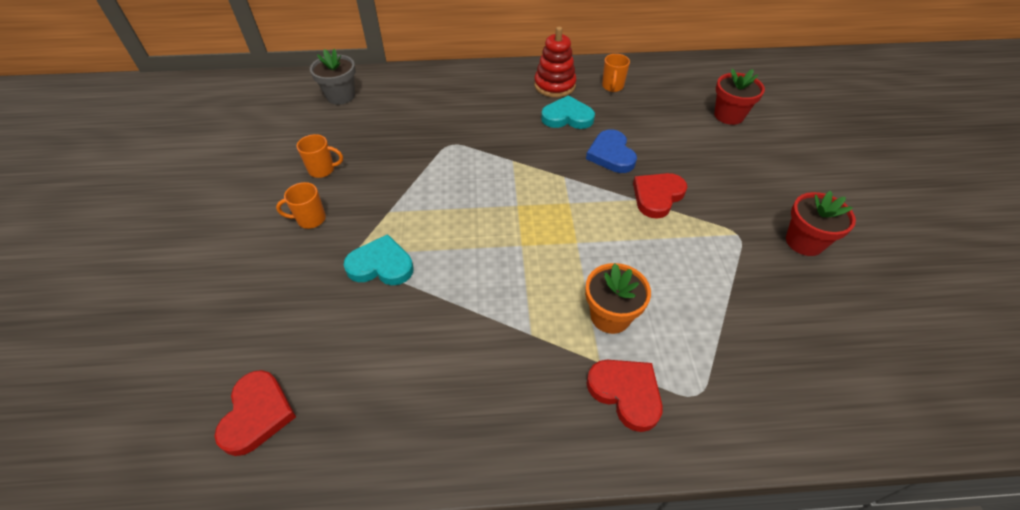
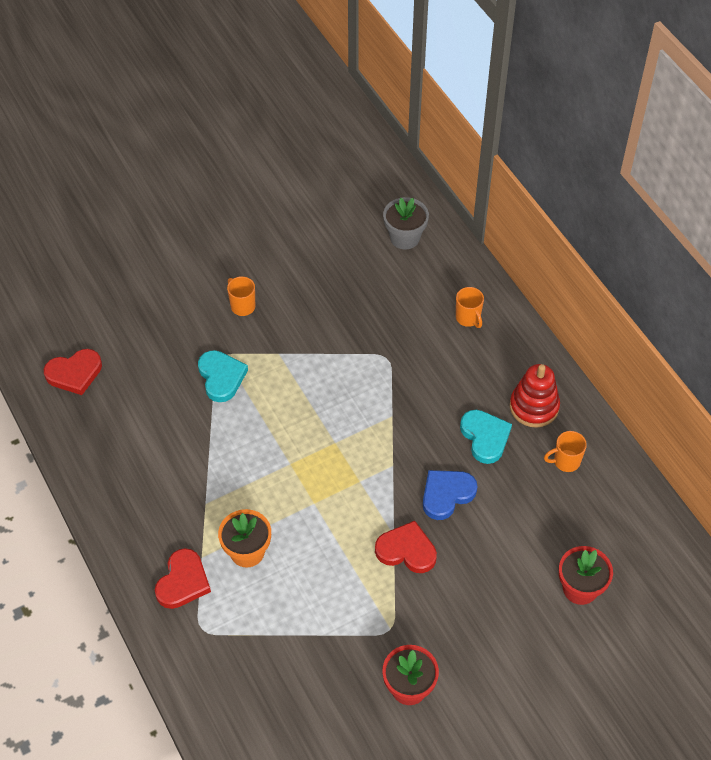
camera: 65 degrees right, 5 degrees up
orange mug [297,134,343,178] -> orange mug moved to [456,287,484,328]

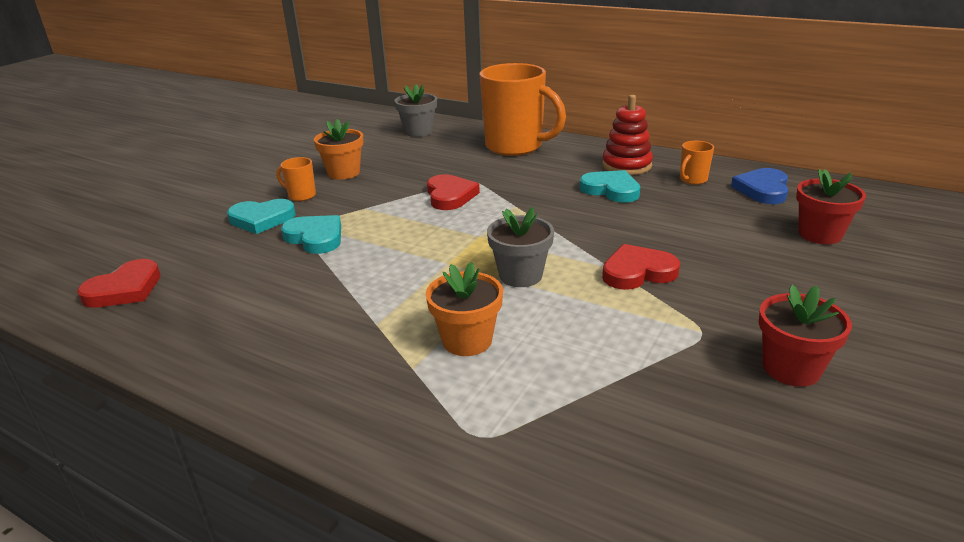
camera: 30 degrees left, 25 degrees down
red heart [155,548,211,609] -> red heart moved to [427,174,480,210]
blue heart [423,470,478,520] -> blue heart moved to [731,168,788,204]
orange mug [456,287,484,328] -> orange mug [480,63,566,156], size x2.38
none -> turquoise heart [227,199,296,234]
none -> orange flower pot [314,119,364,180]
none -> grey flower pot [487,207,554,287]

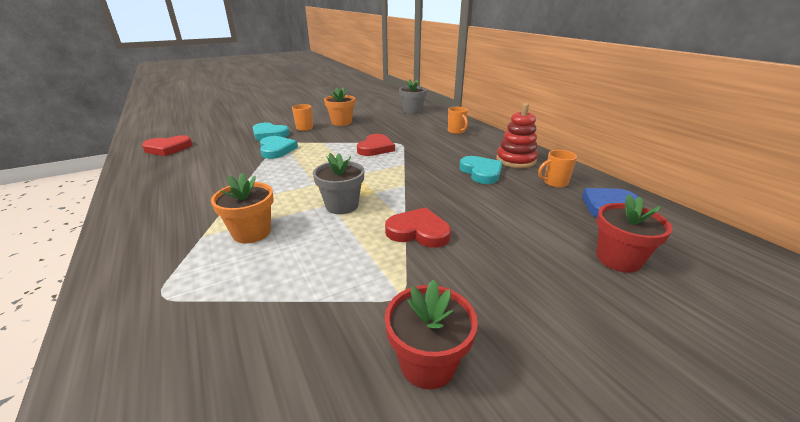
camera: 30 degrees right, 0 degrees up
orange mug [480,63,566,156] -> orange mug [448,107,468,134], size x0.42

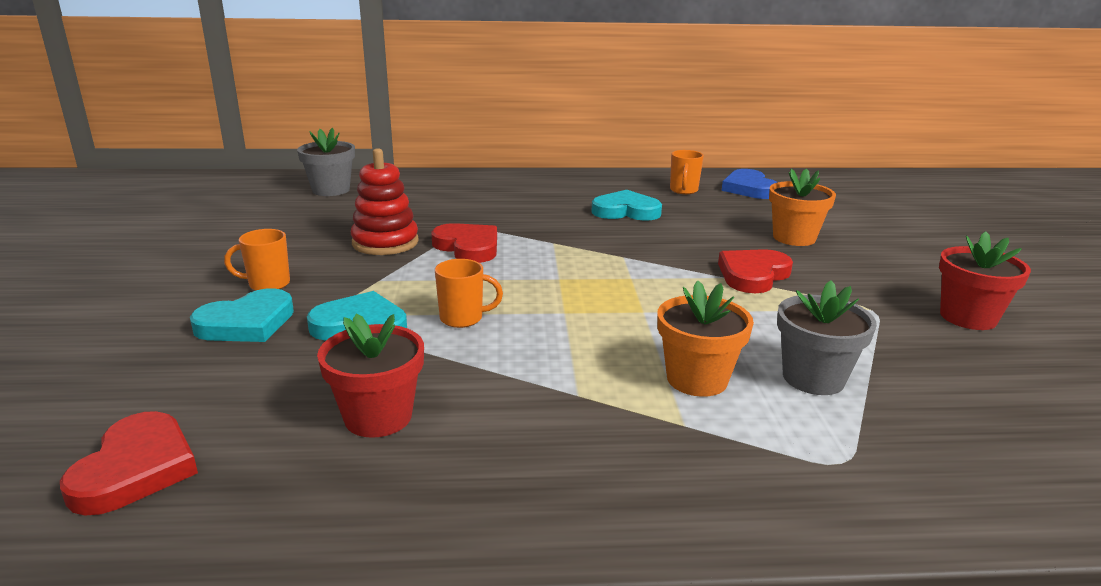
camera: 65 degrees left, 5 degrees down
grey flower pot [313,153,364,214] -> grey flower pot moved to [777,281,877,395]
orange flower pot [324,88,355,126] -> orange flower pot moved to [769,168,836,246]
orange mug [448,107,468,134] -> orange mug moved to [435,259,503,328]
red stacking toy [496,103,538,168] -> red stacking toy moved to [351,148,419,255]
red flower pot [596,194,673,273] -> red flower pot moved to [317,314,424,438]

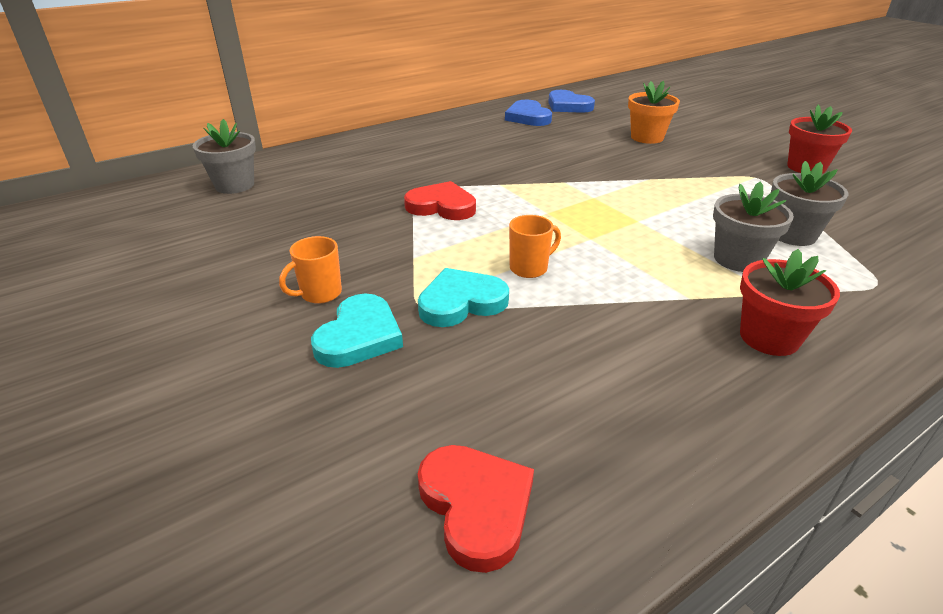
camera: 30 degrees left, 10 degrees up
red flower pot [317,314,424,438] -> red flower pot moved to [740,249,840,356]
red stacking toy [351,148,419,255] -> none
turquoise heart [592,190,662,221] -> none
orange flower pot [657,281,754,397] -> grey flower pot [713,182,794,272]
orange mug [670,150,704,194] -> blue heart [505,100,552,126]
red heart [718,249,793,293] -> none

